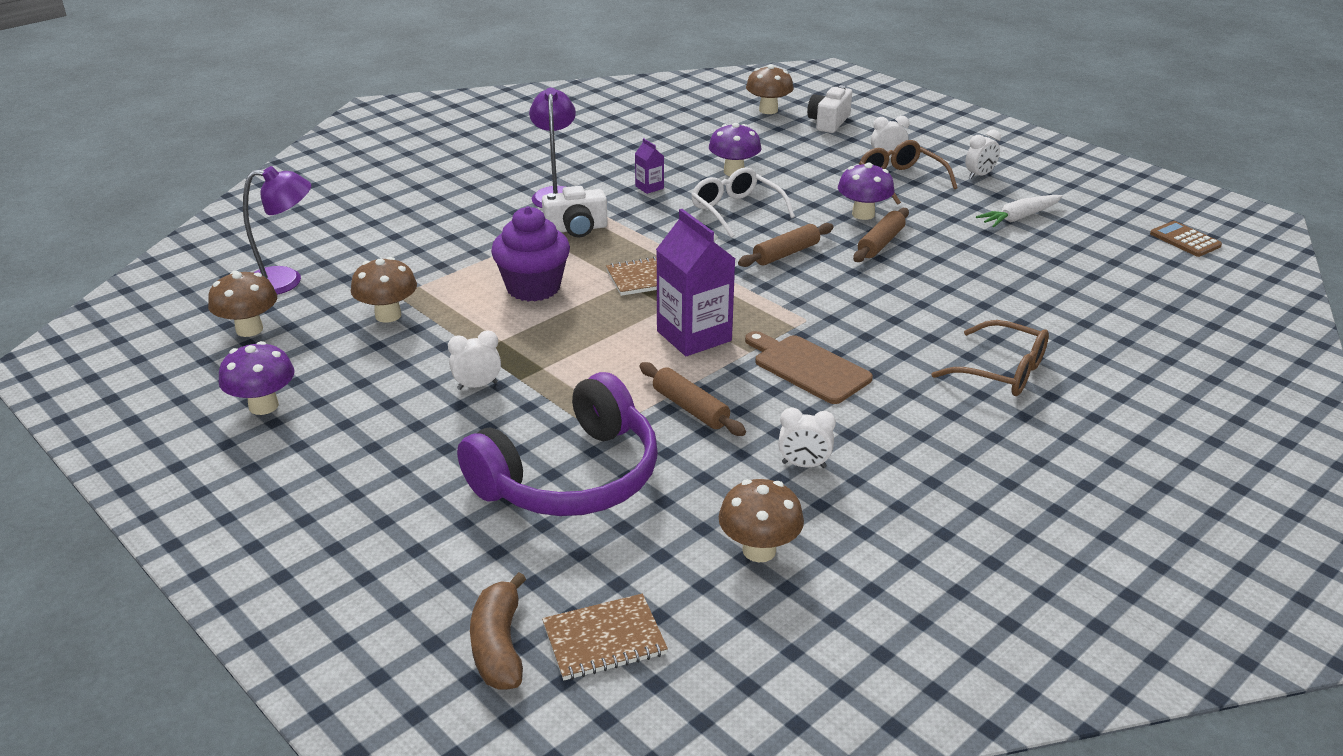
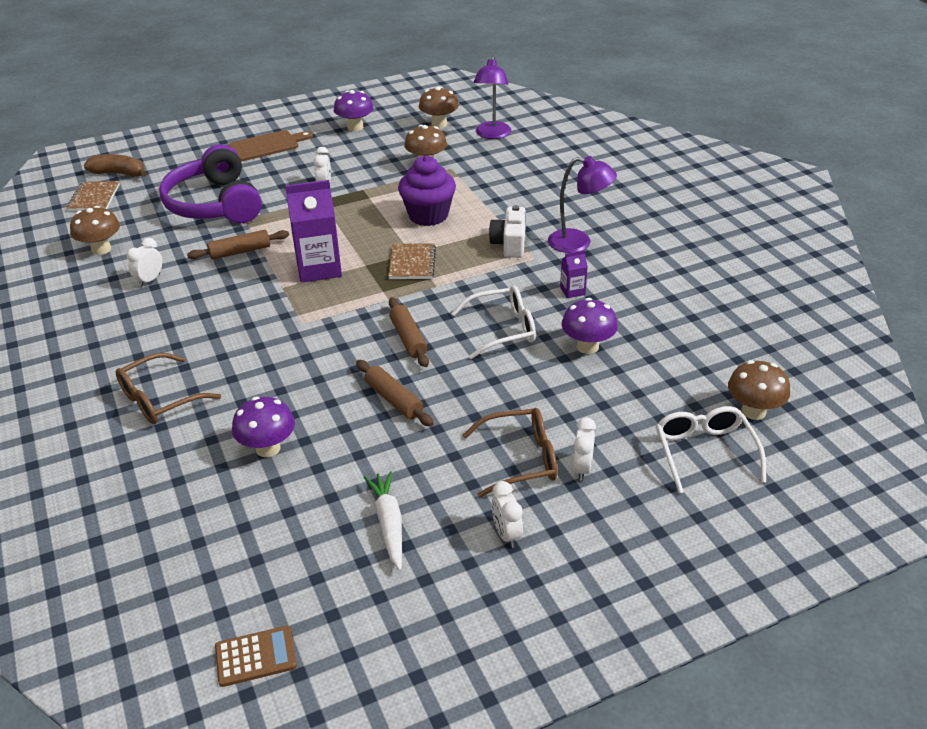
camera: 110 degrees right, 5 degrees up
brown cutting board [745,331,873,404] -> brown cutting board moved to [228,130,313,161]
white camera [807,85,852,133] -> white glasses [656,406,766,493]
purple mushroom [838,163,895,220] -> purple mushroom moved to [232,396,295,457]

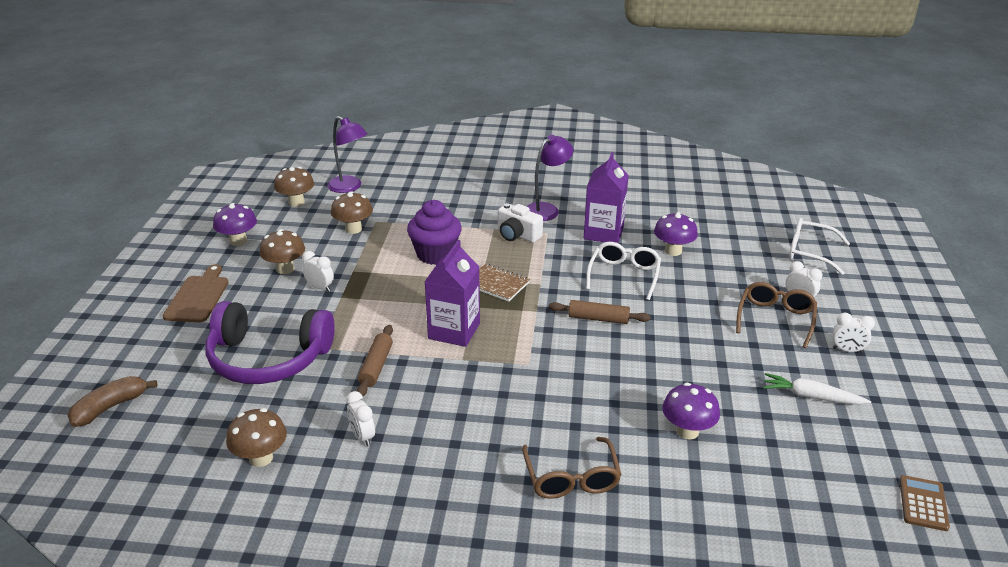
camera: 60 degrees left, 5 degrees down
brown notebook [67,181,120,211] -> none
brown rolling pin [356,360,434,427] -> none
purple carton [560,250,588,298] -> purple carton [584,152,629,243], size x2.15
brown mushroom [728,360,790,420] -> brown mushroom moved to [259,229,305,274]

